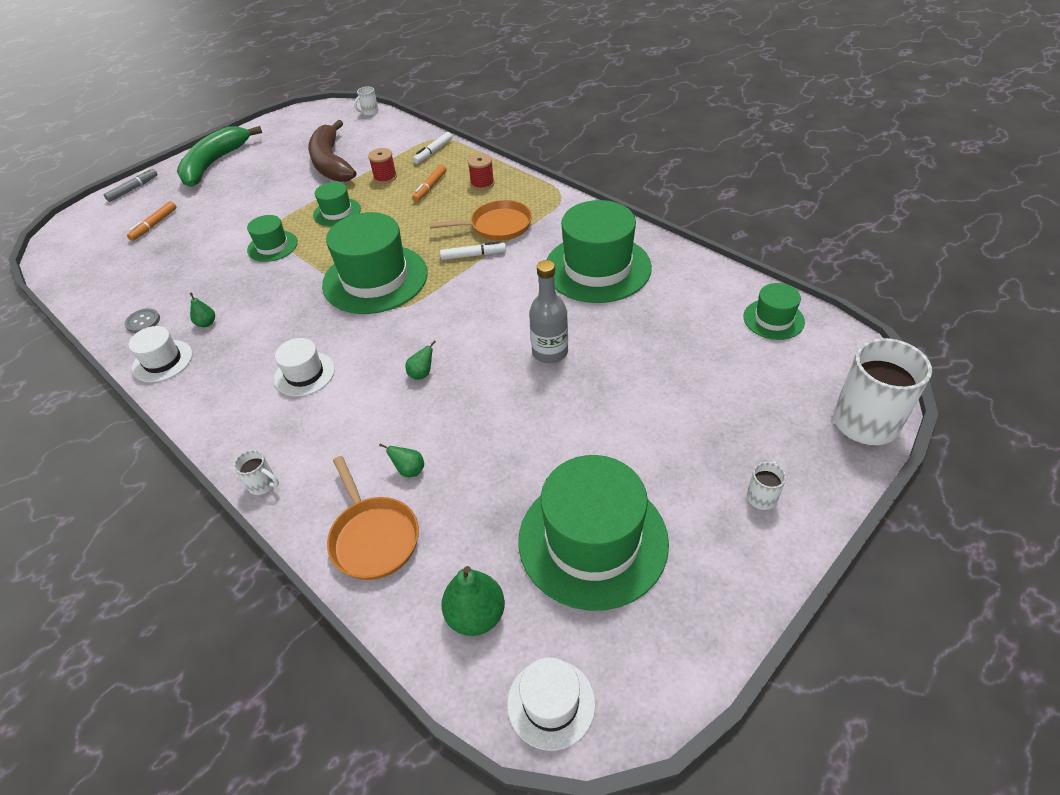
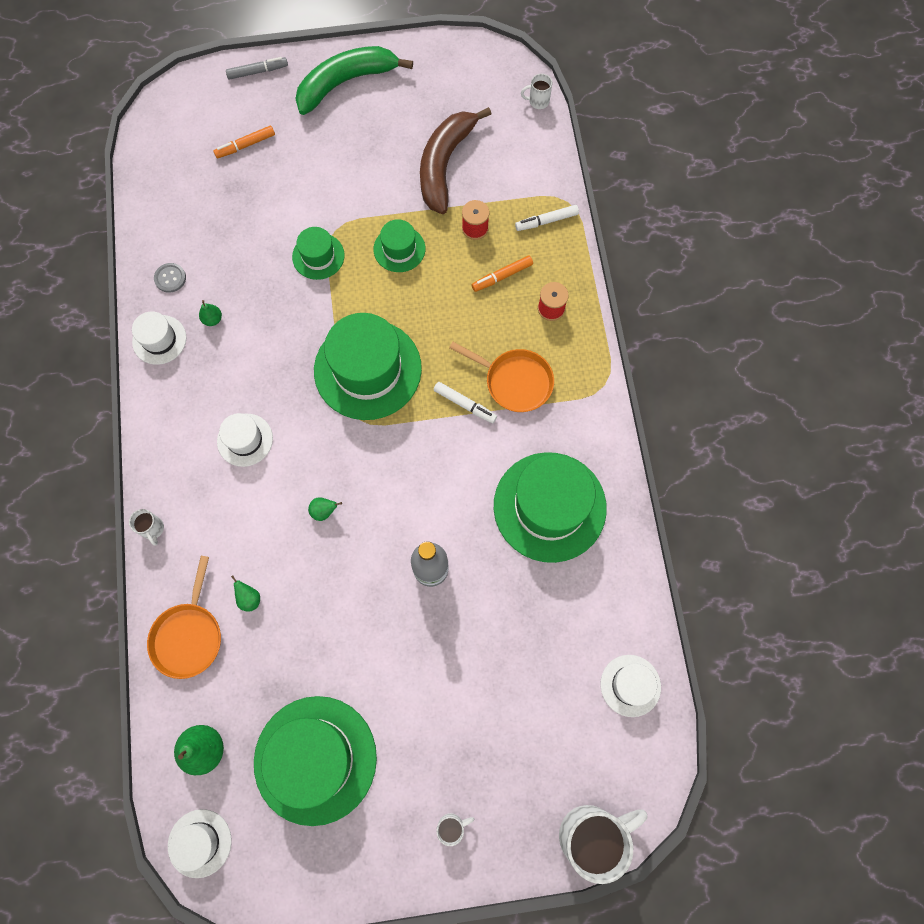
camera: 35 degrees right, 25 degrees up
green hat [744,283,805,340] -> white hat [600,655,661,717]

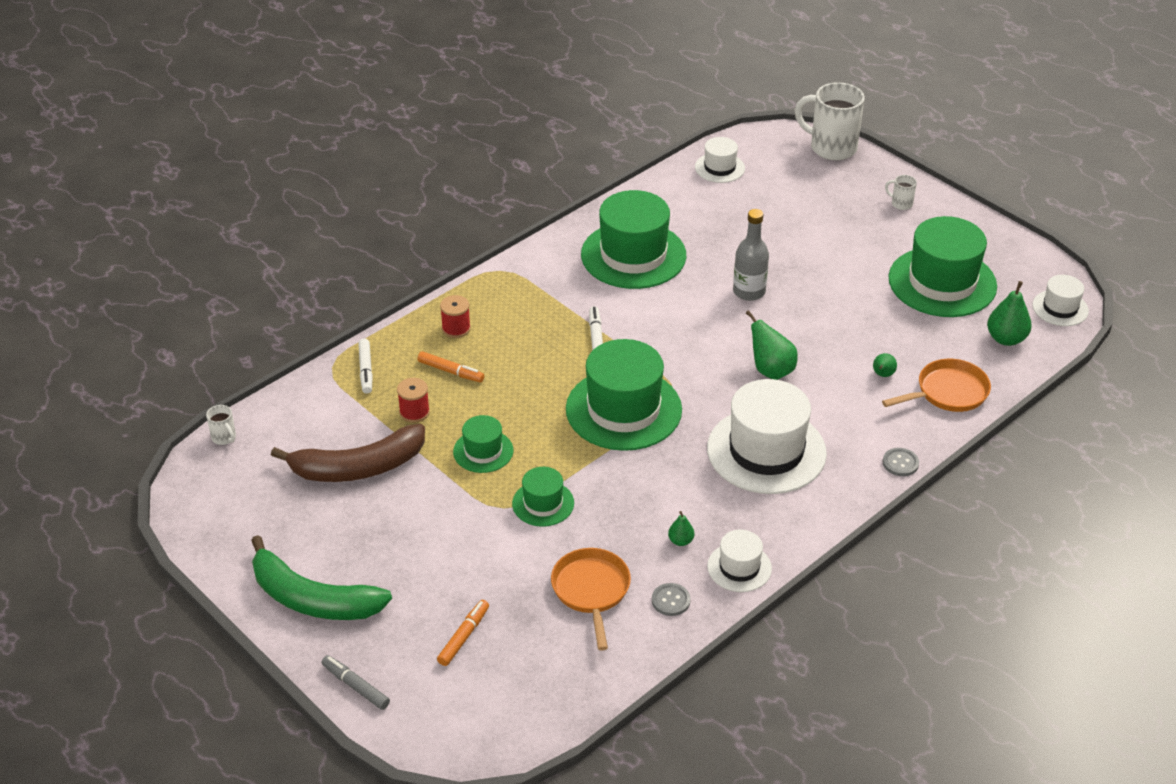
camera: 125 degrees left, 30 degrees down
white mug [129,509,164,546] -> grey button [883,448,919,476]
orange marker [213,126,275,158] -> orange marker turned 90 degrees counterclockwise [437,600,489,666]
white hat [217,413,273,467] -> white hat [707,379,827,494], size x1.98
green pear [308,497,342,521] -> green pear [746,310,798,380], size x1.85
orange pan [449,342,554,412] -> orange pan moved to [551,548,631,651]
white marker [515,205,579,231] -> white marker turned 45 degrees clockwise [358,339,373,394]

